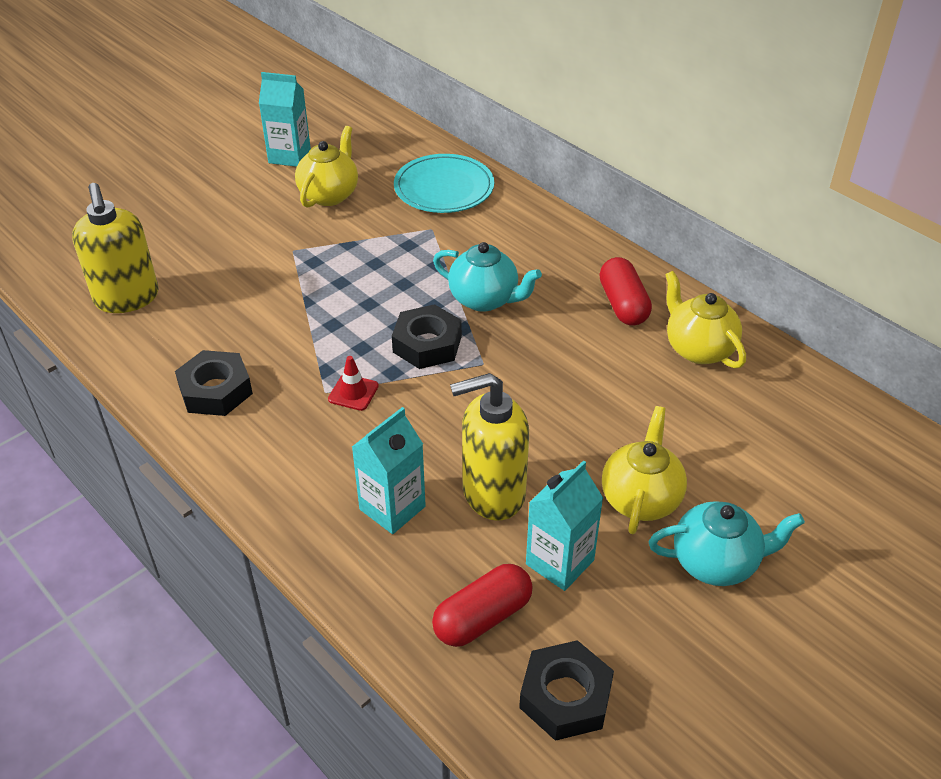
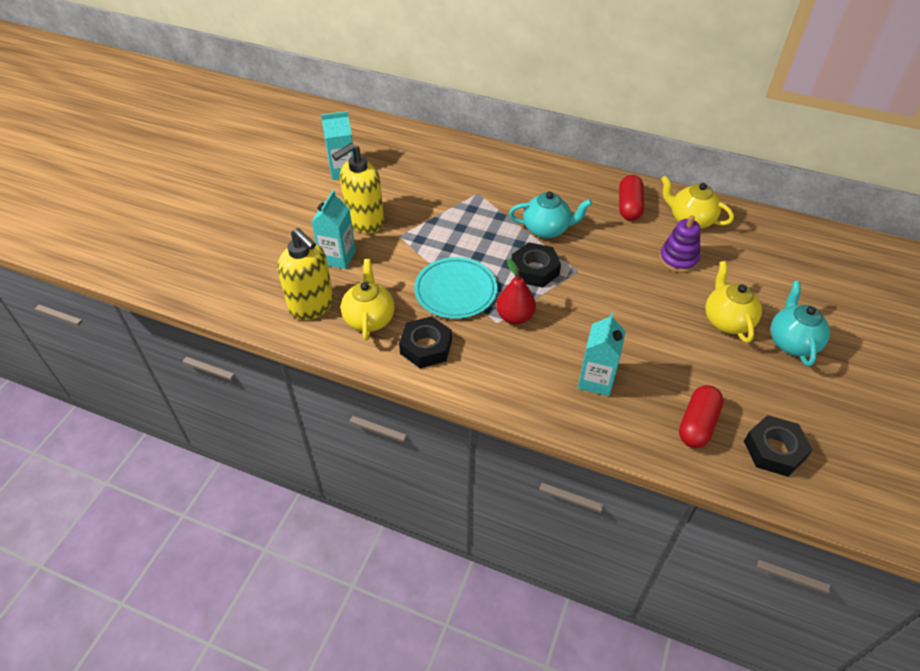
camera: 25 degrees left, 5 degrees up
yellow teapot [295,126,358,208] -> yellow teapot moved to [341,259,395,341]
red traffic cone [328,356,379,411] -> red pear [496,259,536,324]
turquoise plate [394,154,494,213] -> turquoise plate moved to [414,257,498,319]
yellow soap dispenser [450,373,529,521] -> yellow soap dispenser moved to [332,143,384,233]
turquoise carton [526,460,603,591] -> turquoise carton moved to [312,190,356,269]
red capsule [599,257,652,326] -> red capsule turned 45 degrees clockwise [619,175,644,221]
turquoise teapot [648,501,805,586] -> turquoise teapot turned 60 degrees counterclockwise [770,281,830,366]
none -> purple stacking toy [659,215,700,273]

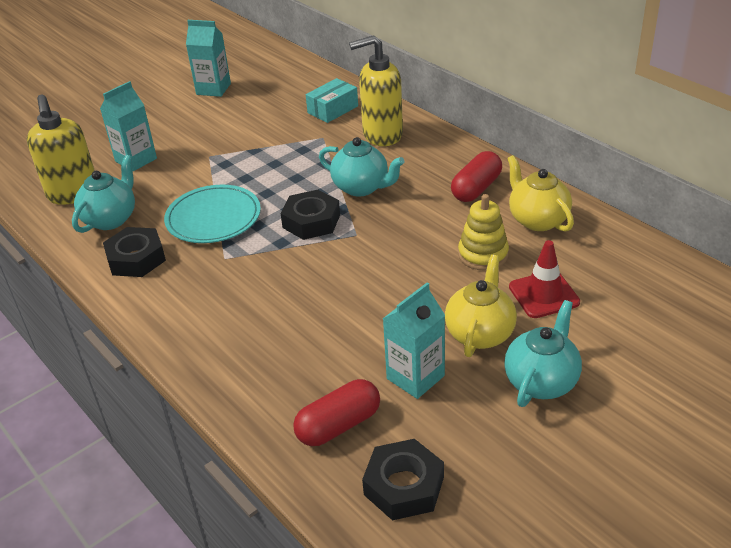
camera: 30 degrees right, 10 degrees down
yellow soap dispenser [332,143,384,233] -> yellow soap dispenser moved to [349,35,403,146]
yellow teapot [341,259,395,341] -> turquoise teapot [72,155,135,233]
red pear [496,259,536,324] -> none
turquoise carton [578,312,626,396] -> turquoise carton moved to [383,282,445,399]
purple stacking toy [659,215,700,273] -> yellow stacking toy [458,194,509,270]
none -> turquoise box [306,78,358,123]
none -> red traffic cone [509,240,580,318]

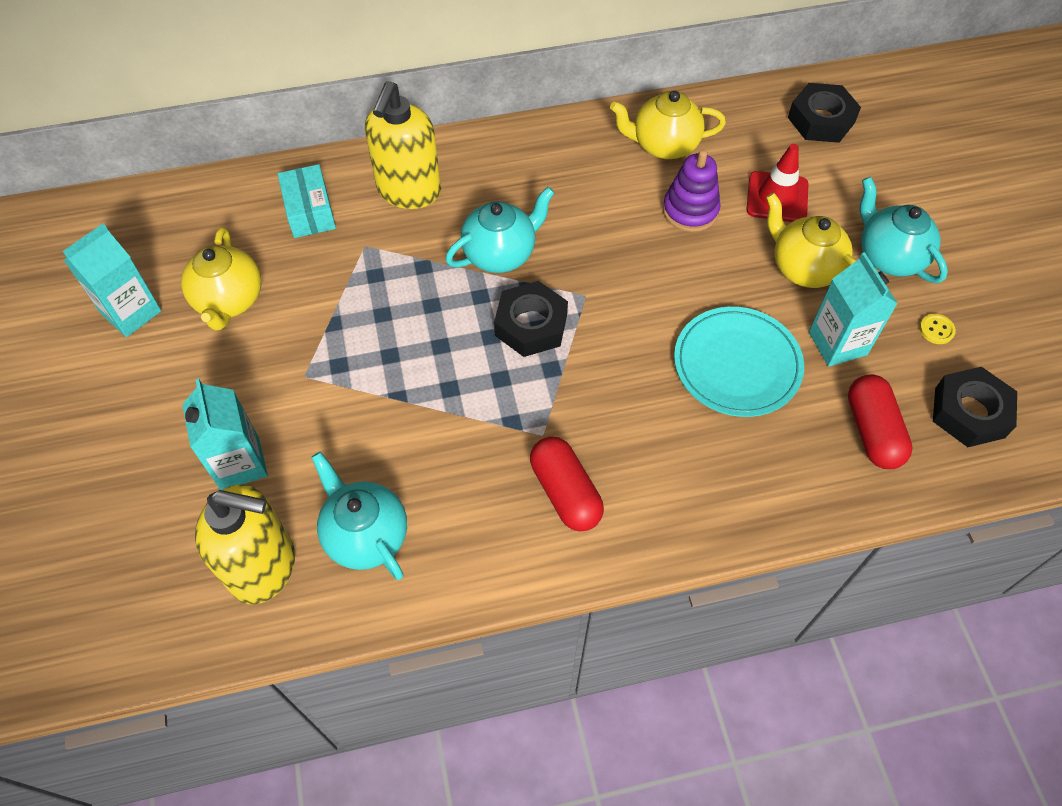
camera: 65 degrees left, 20 degrees up
black nut [103,227,166,277] -> black nut moved to [788,83,861,143]
turquoise plate [164,185,261,243] -> turquoise plate moved to [674,307,804,417]
red capsule [451,151,502,202] -> red capsule moved to [530,436,604,531]
yellow stacking toy [458,194,509,270] -> purple stacking toy [663,150,721,232]
none -> yellow teapot [181,227,261,331]
none -> yellow button [919,314,956,344]

